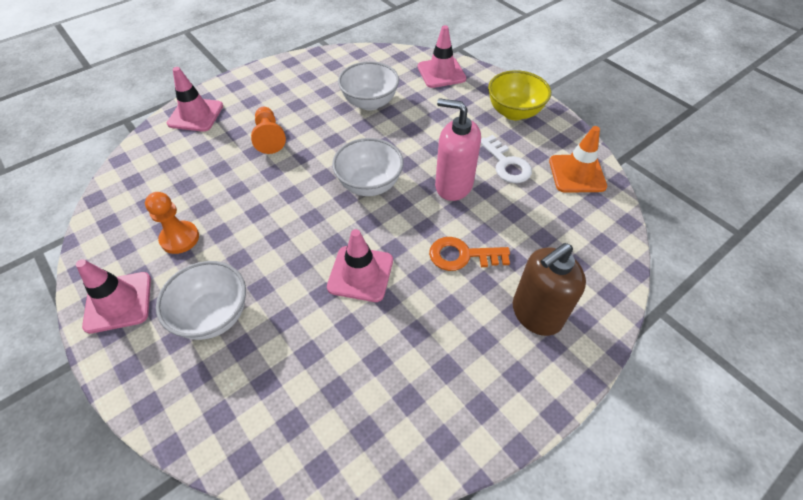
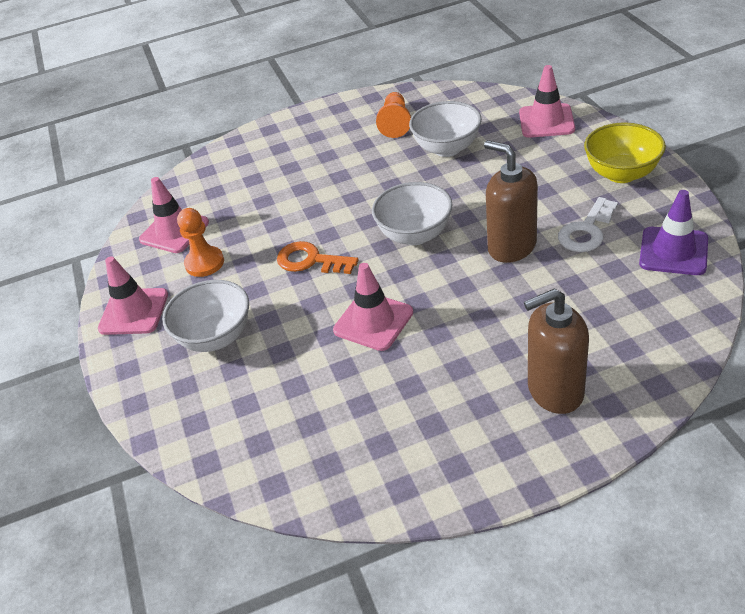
camera: 25 degrees right, 10 degrees down
pink traffic cone [167,67,223,132] -> pink traffic cone moved to [139,177,209,253]
orange pawn [251,107,286,154] -> orange pawn moved to [376,92,411,138]
orange key [429,237,510,271] -> orange key moved to [277,241,358,274]
pink soap dispenser [435,98,481,201] -> brown soap dispenser [484,140,538,263]
white key [481,135,532,183] -> white key turned 45 degrees clockwise [558,197,618,252]
orange traffic cone [549,126,607,193] -> purple traffic cone [639,190,708,275]

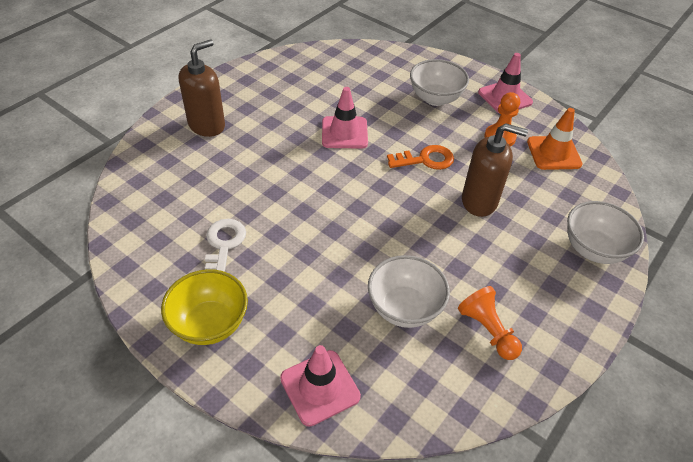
camera: 140 degrees right, 5 degrees up
pink traffic cone [139,177,209,253] -> orange traffic cone [527,108,582,170]
white bowl [372,182,453,245] -> white bowl moved to [567,201,644,264]
brown soap dispenser [484,140,538,263] -> brown soap dispenser moved to [462,123,528,217]
purple traffic cone [639,190,708,275] -> none

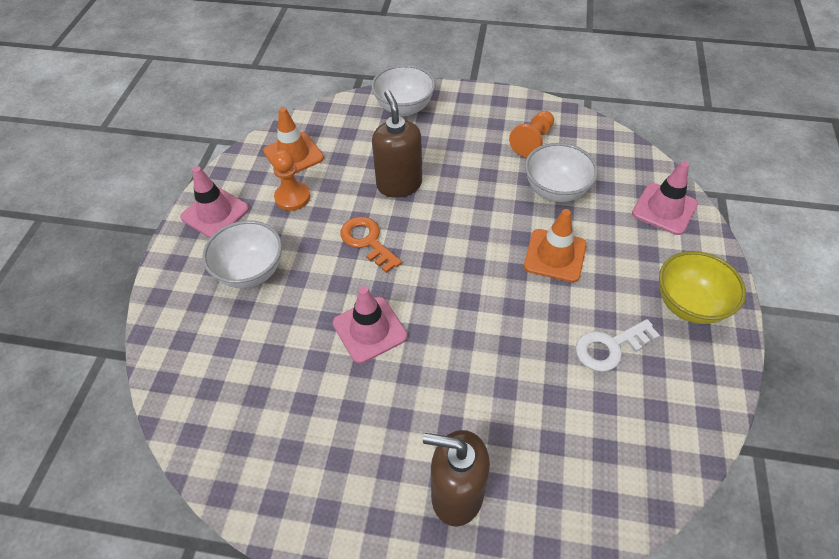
camera: 115 degrees left, 5 degrees up
none -> orange traffic cone [524,209,587,282]

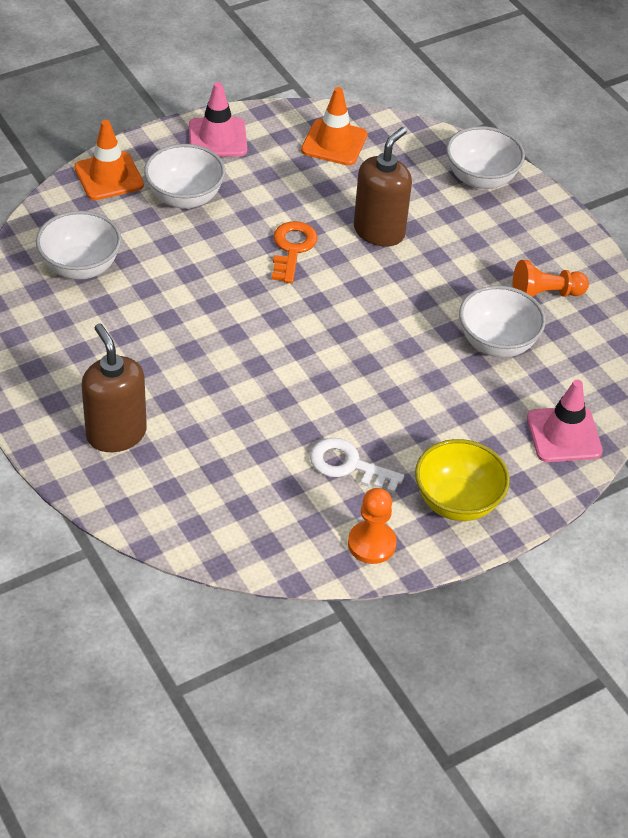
camera: 45 degrees right, 5 degrees down
orange pawn [272,150,310,211] -> orange pawn moved to [348,488,397,564]
pink traffic cone [333,286,407,364] -> none
orange traffic cone [524,209,587,282] -> orange traffic cone moved to [74,120,144,200]
none -> white bowl [36,211,121,280]

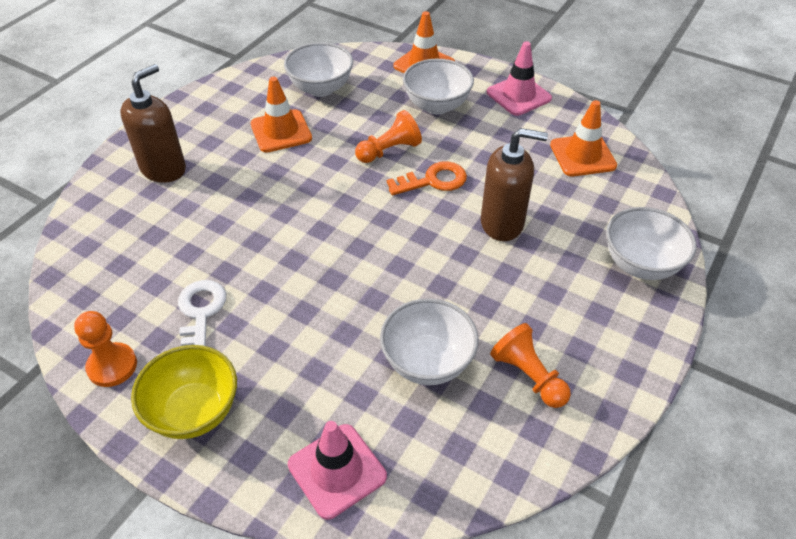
camera: 65 degrees right, 0 degrees up
none -> orange traffic cone [251,77,312,153]
none -> orange pawn [355,110,422,163]

